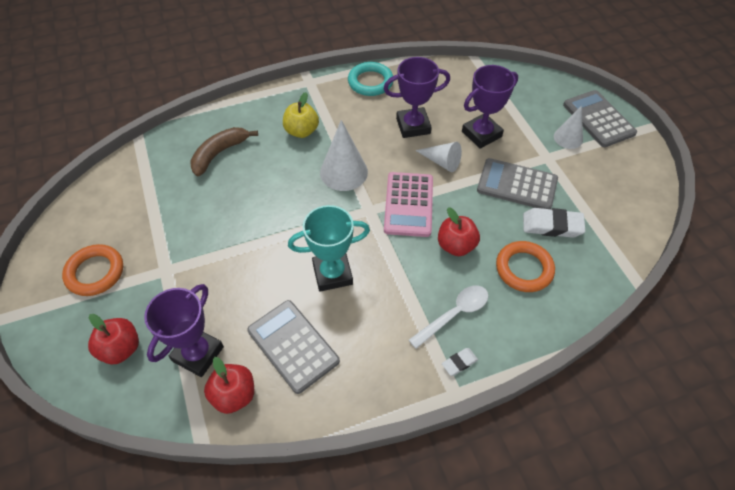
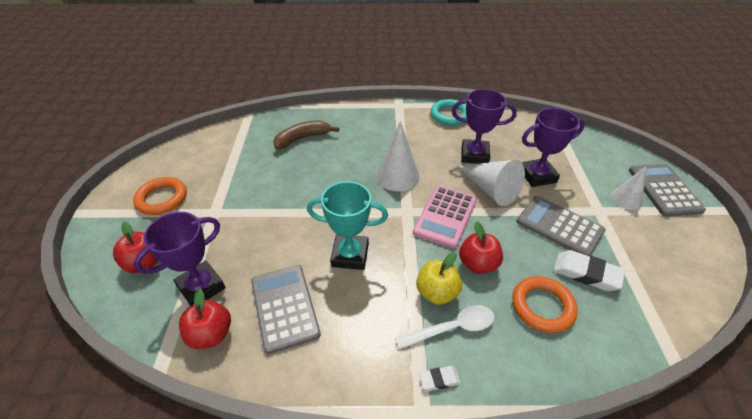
camera: 20 degrees right, 10 degrees down
yellow apple [283,92,319,138] -> yellow apple moved to [416,252,462,305]
white cone [415,142,462,172] -> white cone [457,160,525,206], size x1.58

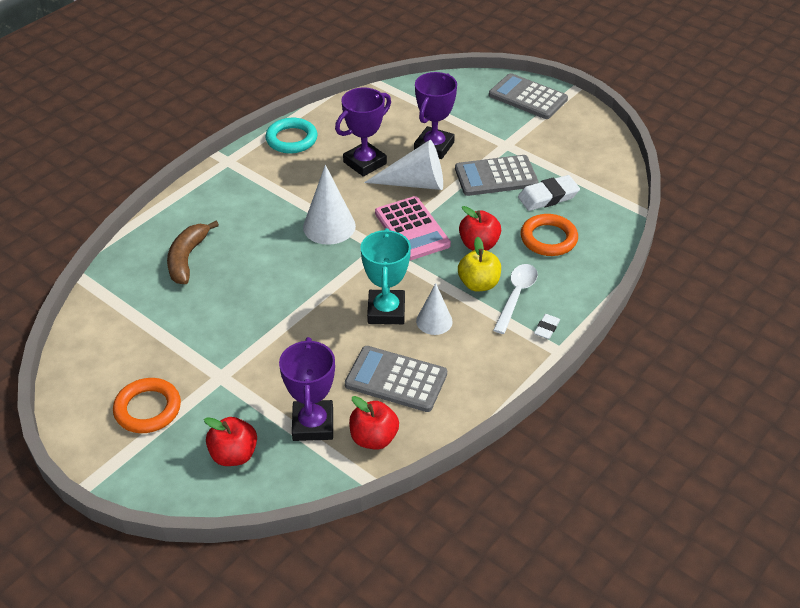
camera: 50 degrees left, 0 degrees up
turquoise trophy [307,181,388,270] -> turquoise trophy turned 45 degrees counterclockwise [361,228,411,324]
white cone [611,166,646,210] -> white cone moved to [416,283,453,335]

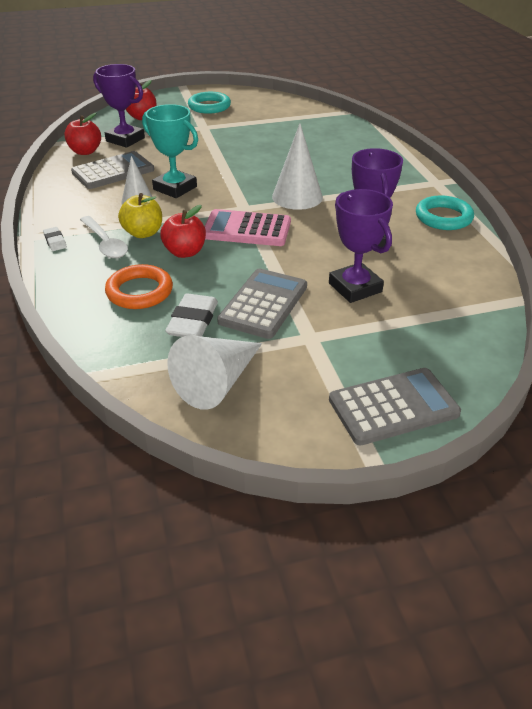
camera: 125 degrees right, 5 degrees down
orange ring [113,378,181,433] -> turquoise ring [188,92,231,114]
brown banana [167,221,219,284] -> none
white cone [364,140,443,190] -> white cone moved to [167,335,262,410]

